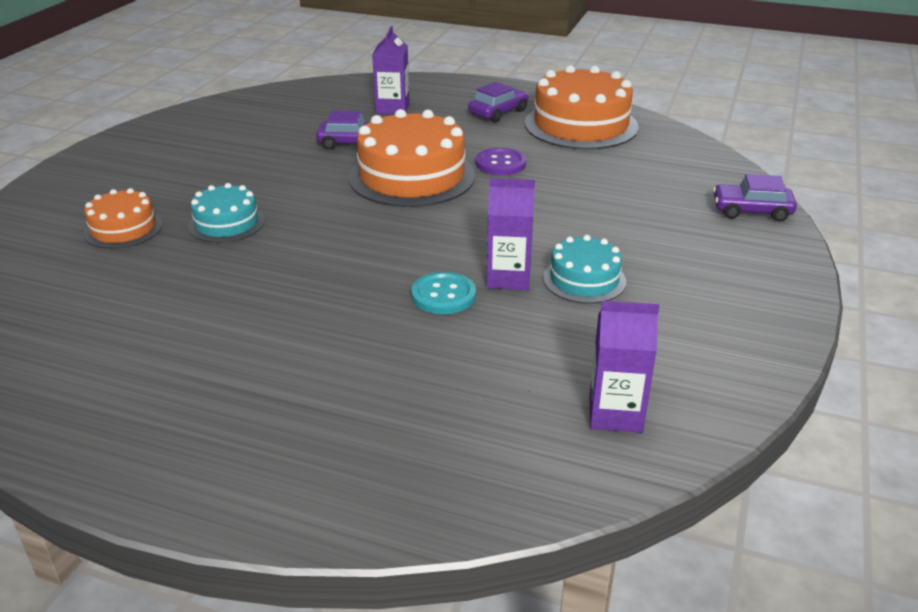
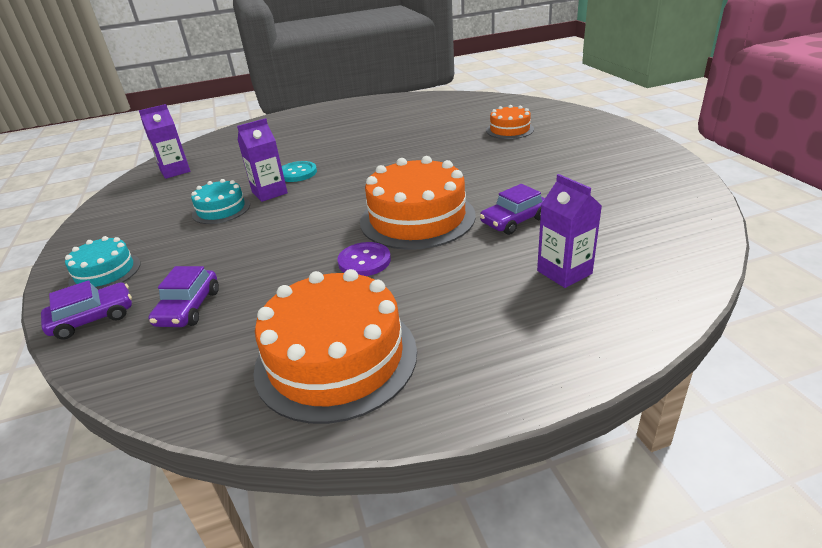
camera: 145 degrees right, 0 degrees up
turquoise cake [188,183,265,243] -> turquoise cake moved to [65,236,141,290]
purple car [468,82,528,122] -> purple car moved to [148,266,219,327]

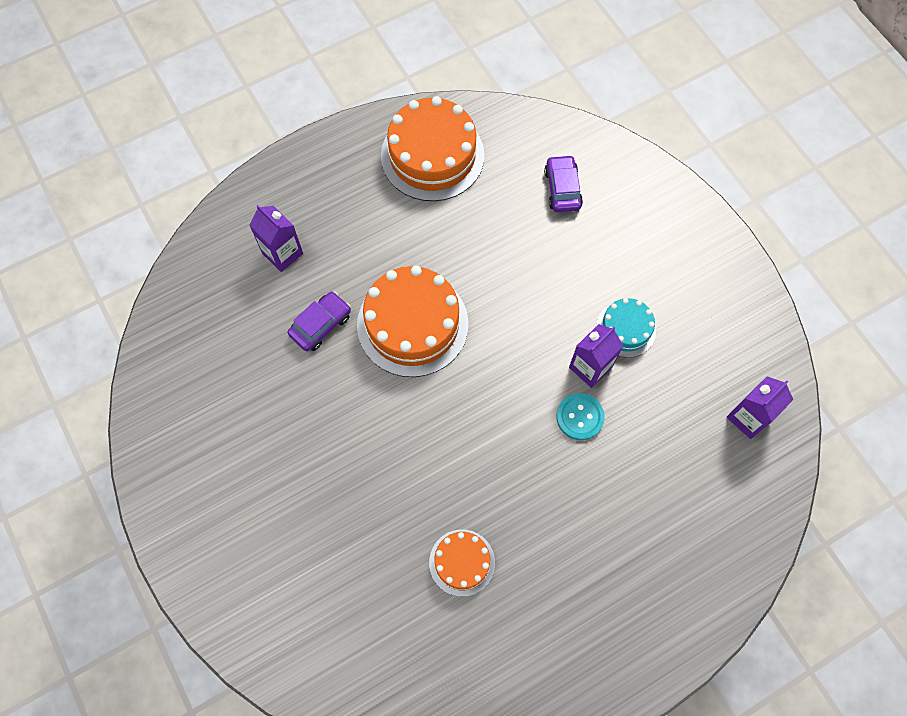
camera: 165 degrees right, 35 degrees up
purple car [41,280,132,340] -> none
turquoise cake [65,236,141,290] -> none
purple button [337,242,391,276] -> none
orange cake [486,105,534,139] -> orange cake moved to [429,530,495,597]

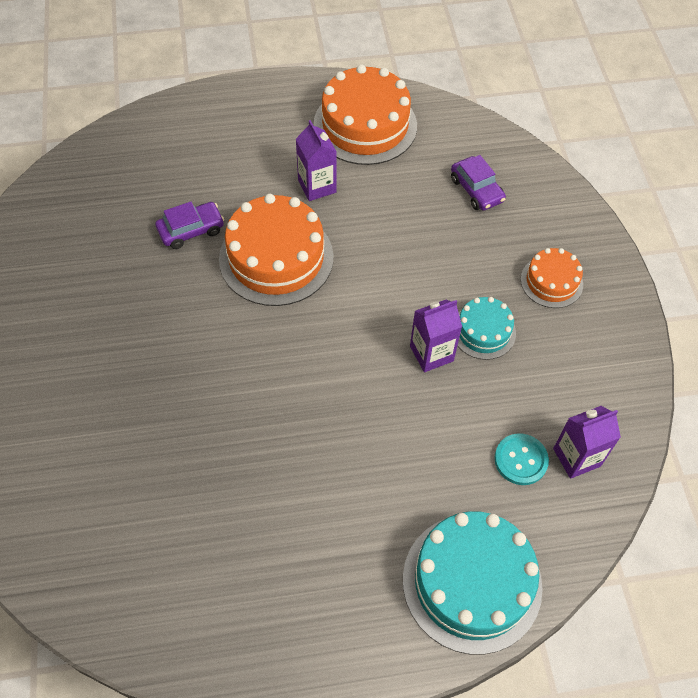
camera: 20 degrees right, 10 degrees down
purple carton [249,205,303,272] -> purple carton moved to [296,120,337,201]
orange cake [429,530,495,597] -> orange cake moved to [521,248,583,308]
purple car [544,155,583,212] -> purple car turned 135 degrees clockwise [451,155,506,211]
turquoise button [556,393,605,440] -> turquoise button moved to [494,433,549,485]
none -> turquoise cake [403,511,543,655]

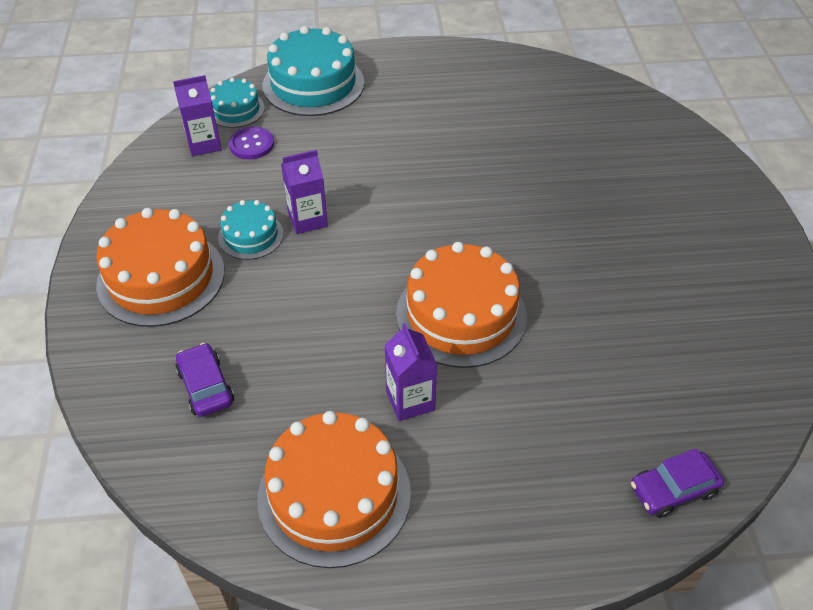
camera: 175 degrees left, 10 degrees down
purple car [155,201,224,249] -> purple car moved to [631,449,724,518]
turquoise button [494,433,549,485] -> purple button [229,126,274,159]
orange cake [521,248,583,308] -> orange cake [96,208,225,327], size x1.85
none -> turquoise cake [210,77,265,128]

